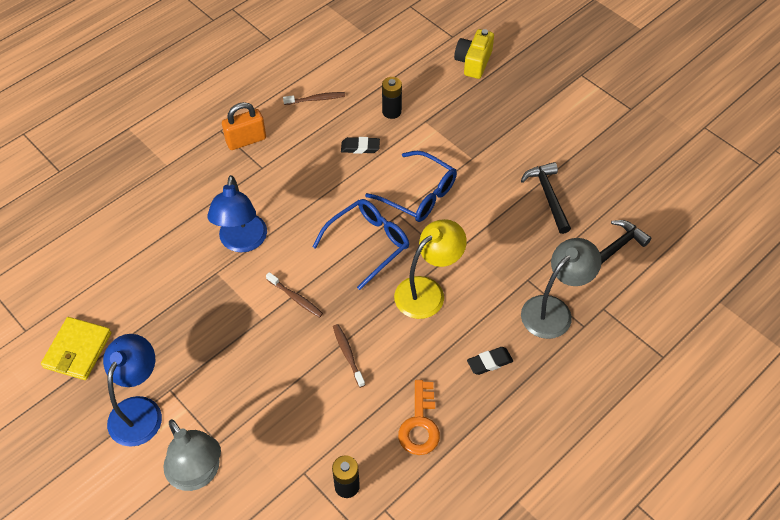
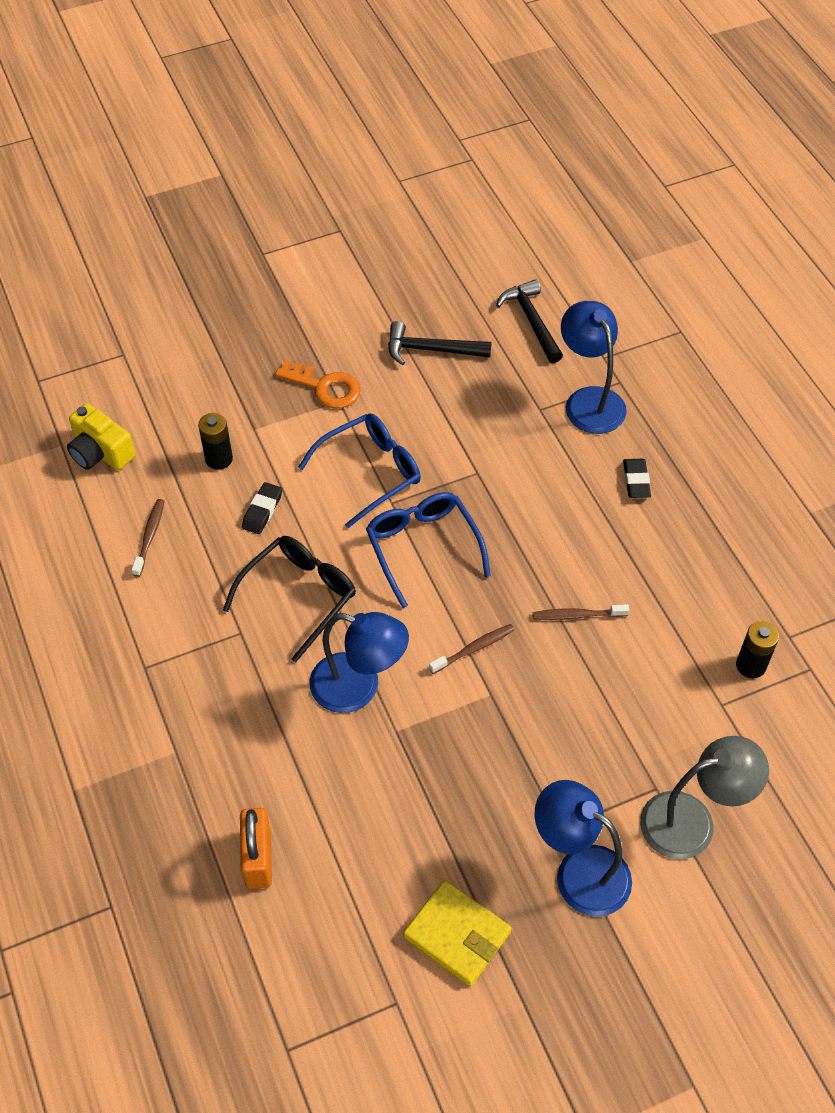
camera: 70 degrees left, 0 degrees up
orange padlock [222,102,266,150] -> orange padlock moved to [240,808,272,889]
yellow lamp [394,219,467,319] -> none
orange key [398,380,440,455] -> orange key moved to [275,360,361,408]
yellow camera [454,29,494,79] -> yellow camera moved to [67,403,135,470]
grey lamp [521,238,602,339] -> blue lamp [561,301,627,434]
none -> black glasses [223,536,356,662]

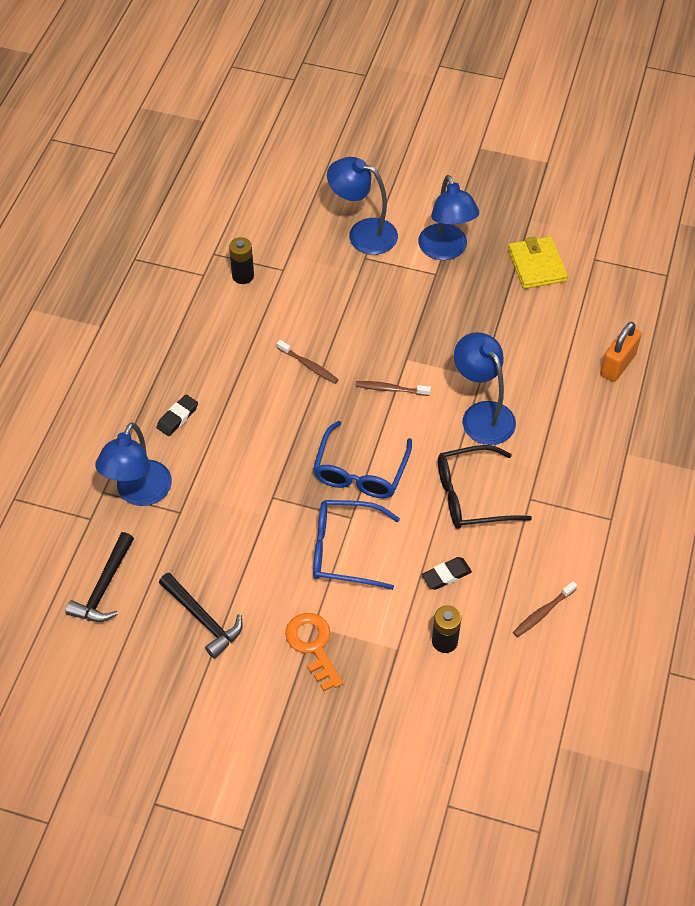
camera: 140 degrees left, 0 degrees up
yellow camera [67,403,135,470] -> none
grey lamp [640,736,769,859] -> blue lamp [327,157,398,255]

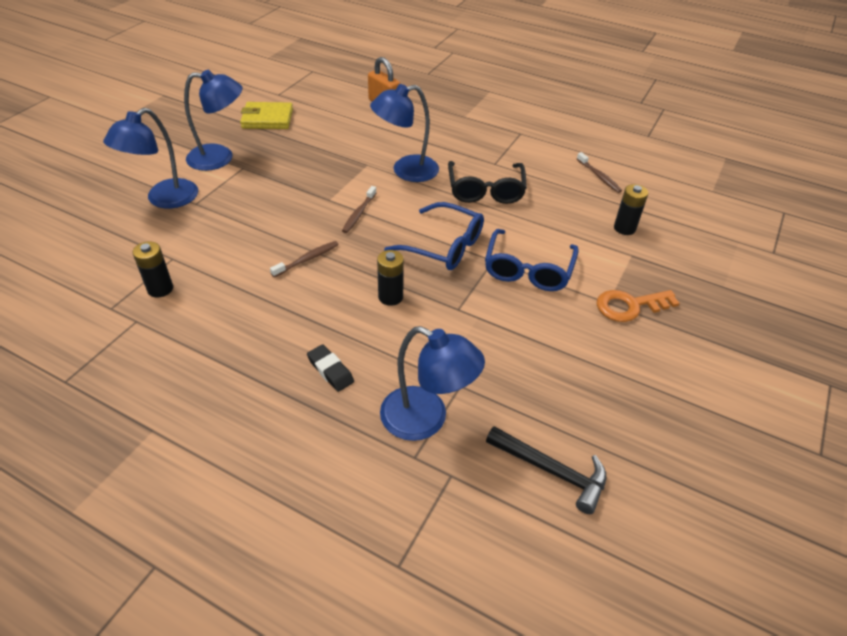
camera: 80 degrees left, 10 degrees down
black hammer [159,573,243,659] -> none
black eraser [421,557,472,590] -> none
none -> black battery [377,250,404,306]

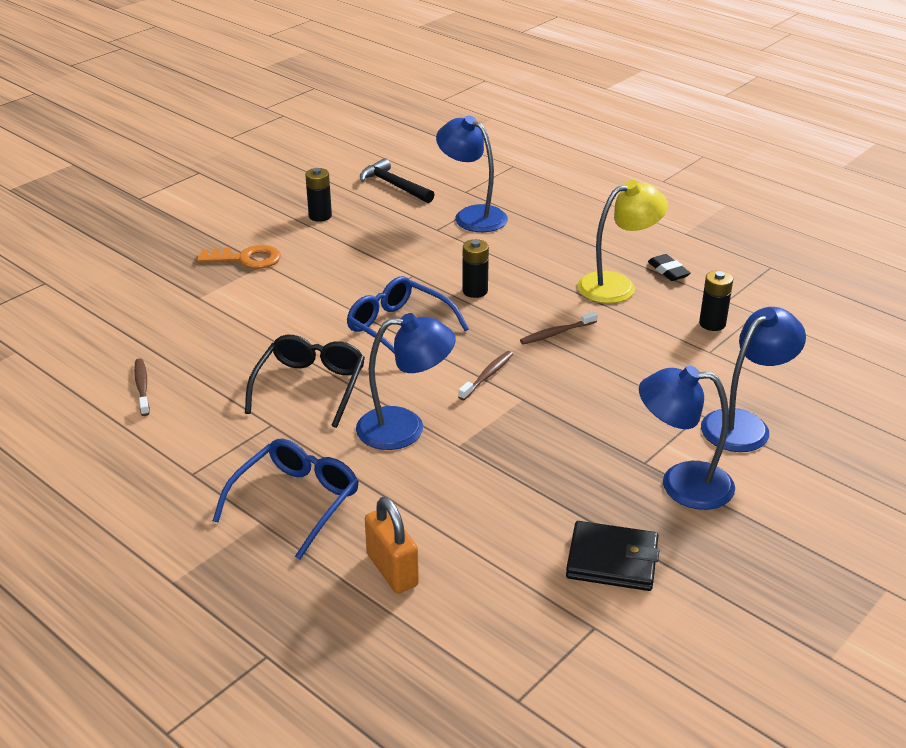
camera: 165 degrees left, 10 degrees down
yellow wallet [240,102,293,129] -> black wallet [566,521,659,591]
black eraser [307,344,354,392] -> black eraser moved to [648,254,691,281]
blue glasses [485,229,579,291] -> blue glasses moved to [213,439,359,560]
black battery [614,184,648,235] -> black battery moved to [305,168,332,222]
none -> yellow lamp [577,180,668,303]

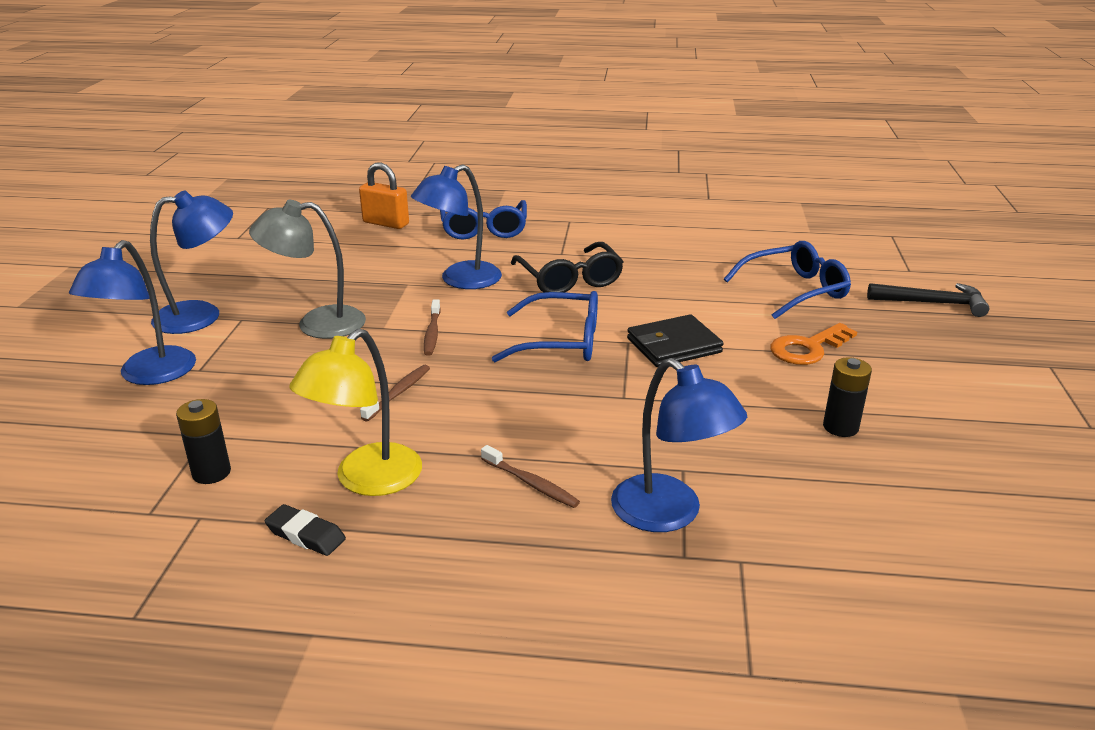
camera: 145 degrees right, 5 degrees down
brown toothbrush [134,359,150,416] -> brown toothbrush moved to [481,445,580,508]
black hammer [360,158,435,203] -> black hammer moved to [867,283,990,317]
blue lamp [436,116,508,232] -> blue lamp turned 45 degrees clockwise [611,358,747,532]
black battery [462,239,489,298] -> none
black wallet [566,521,659,591] -> black wallet moved to [627,314,724,367]
none -> grey lamp [249,200,366,339]
none -> blue glasses [724,241,851,319]

